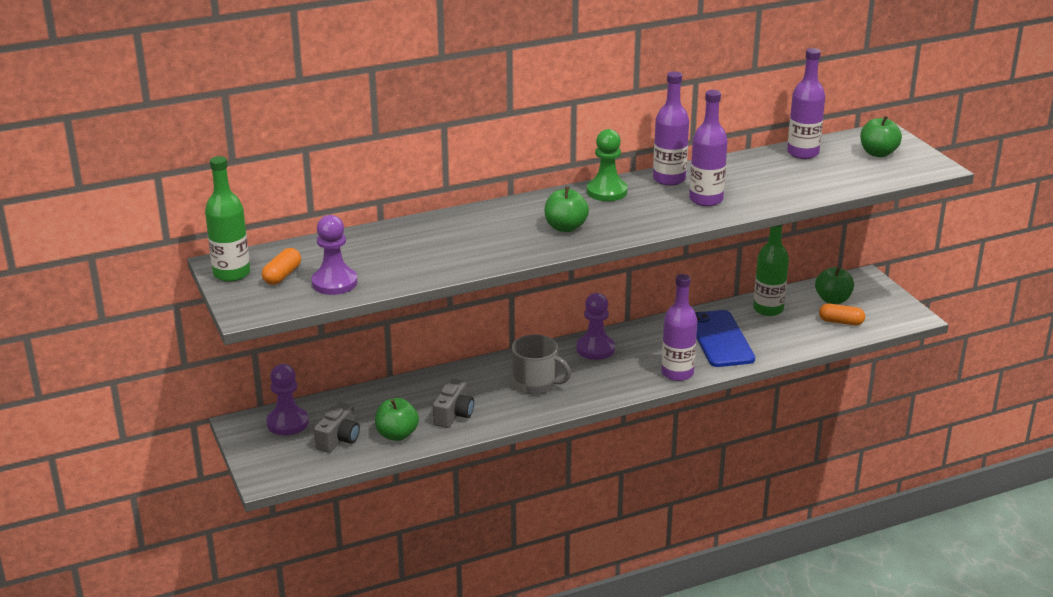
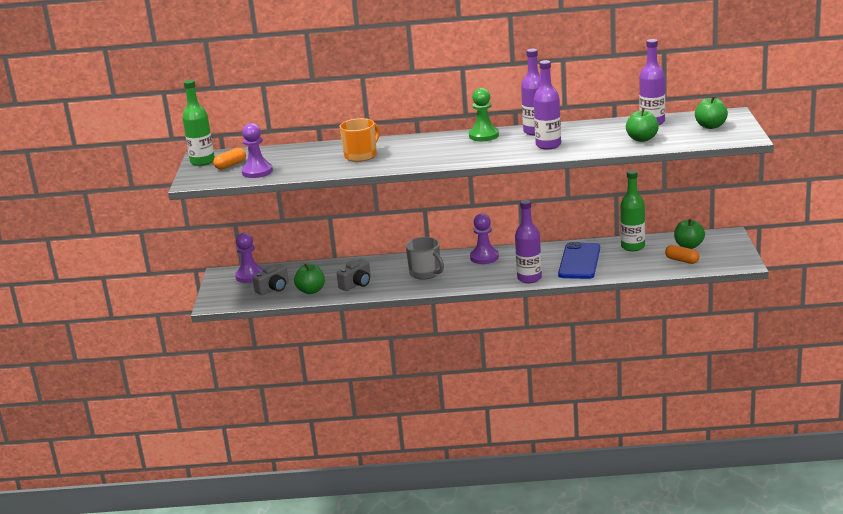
camera: 25 degrees right, 5 degrees down
green apple [545,186,589,232] -> green apple moved to [626,108,659,142]
none -> orange mug [340,118,380,162]

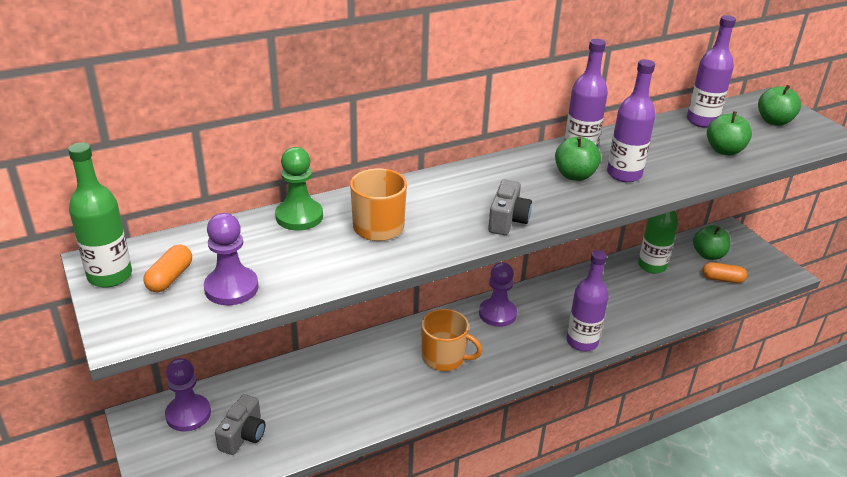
camera: 30 degrees left, 10 degrees up
green apple [294,263,325,294] -> green apple moved to [555,136,601,181]
grey camera [337,259,371,291] -> grey camera moved to [488,179,532,235]
grey mug [406,237,444,280] -> orange mug [422,309,482,371]
green pawn [469,88,499,141] -> green pawn moved to [275,147,323,230]
blue phone [558,242,600,279] -> none

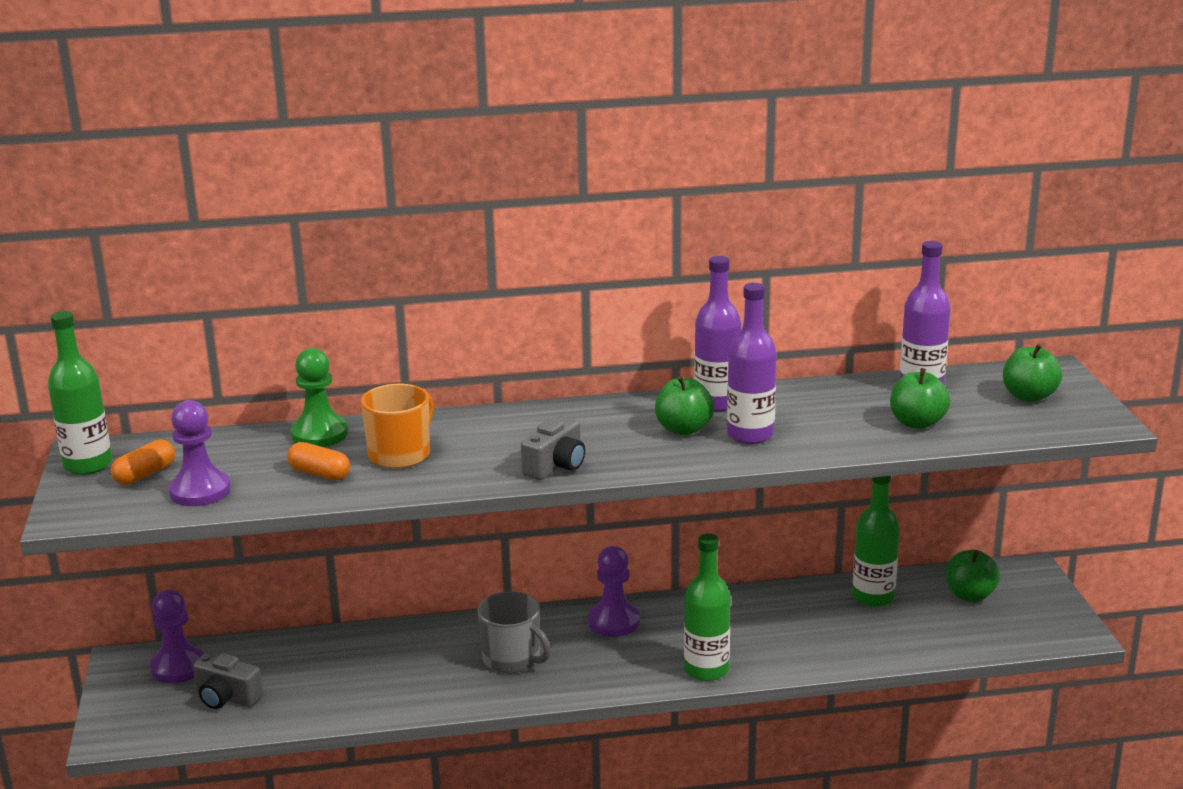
camera: 20 degrees right, 10 degrees down
grey camera [215,394,265,455] -> grey camera turned 75 degrees clockwise [193,653,263,709]
orange mug [422,309,482,371] -> grey mug [477,591,551,673]
purple bottle [567,250,609,351] -> green bottle [684,533,731,681]
orange capsule [702,262,747,283] -> orange capsule moved to [287,442,350,480]

